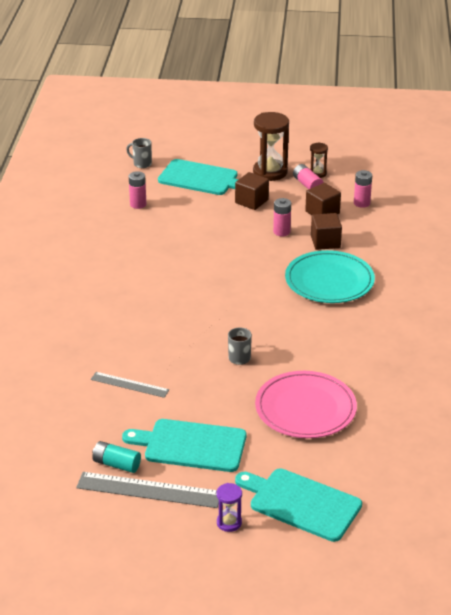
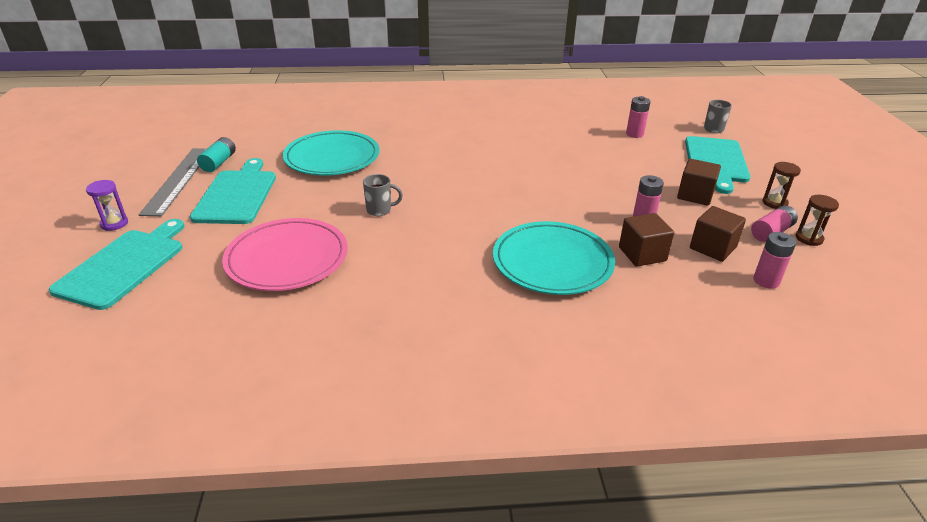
camera: 80 degrees right, 0 degrees up
grey ruler [91,372,169,398] -> turquoise plate [283,130,380,176]
brown hourglass [253,112,289,181] -> brown hourglass [762,162,801,209], size x0.52

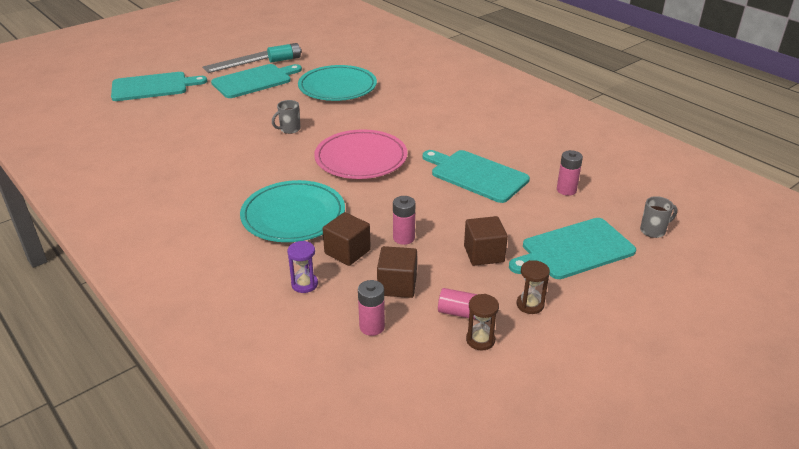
camera: 55 degrees right, 0 degrees up
purple hourglass [86,180,128,231] -> purple hourglass moved to [287,241,318,293]
pink plate [222,218,348,291] -> pink plate moved to [314,129,408,179]
grey mug [363,174,403,216] -> grey mug turned 90 degrees clockwise [272,100,301,134]
none -> turquoise cutting board [423,150,530,203]

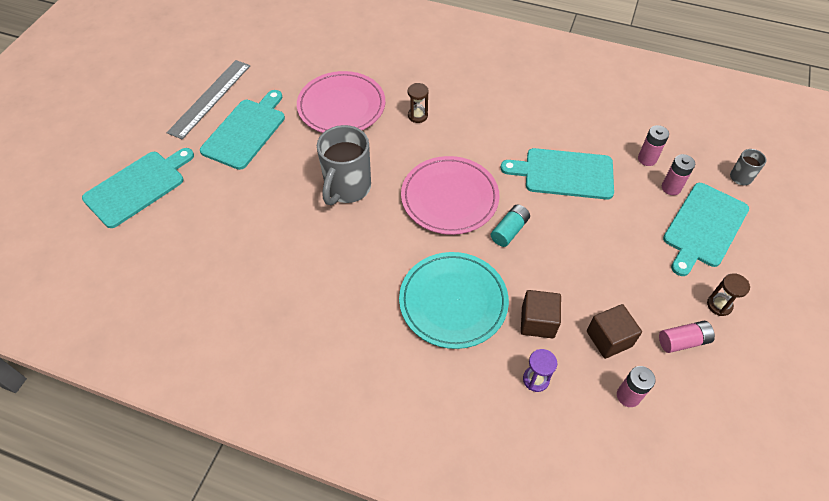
camera: 30 degrees left, 20 degrees up
turquoise battery [267,43,302,63] -> turquoise battery moved to [491,204,530,247]
grey mug [272,100,301,134] -> grey mug [317,125,371,205], size x2.05
turquoise plate [298,65,377,101] -> pink plate [297,71,385,133]
pink battery [393,196,415,245] -> pink battery moved to [662,154,695,195]
brown cube [464,216,508,266] -> none
brown hourglass [466,294,499,351] -> brown hourglass moved to [408,83,429,123]

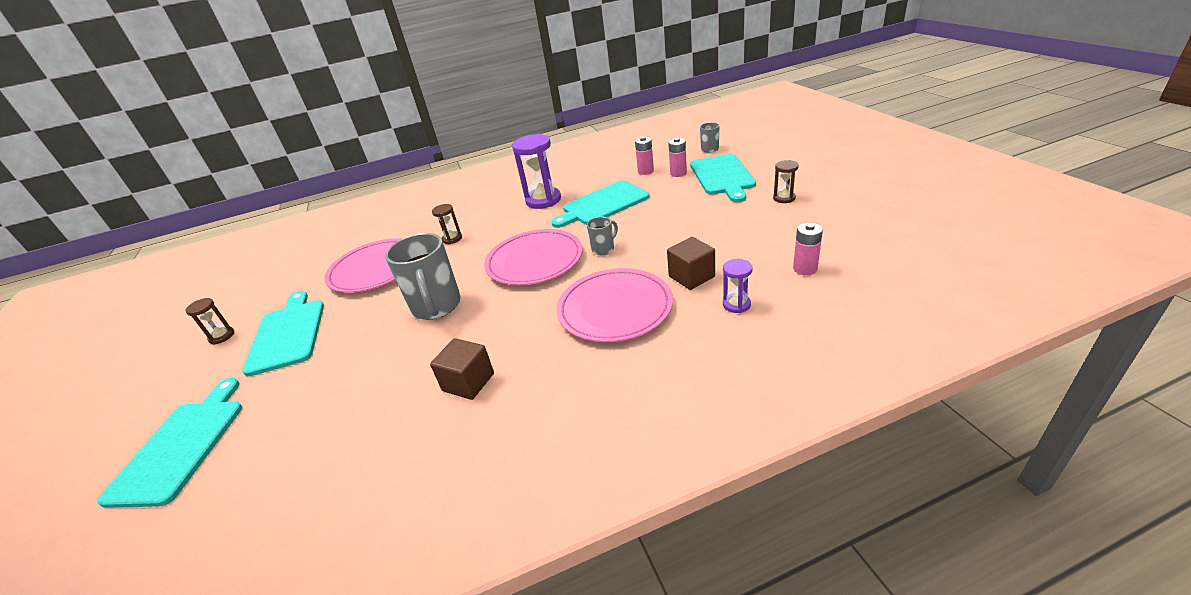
camera: 35 degrees left, 20 degrees down
grey ruler [167,60,250,139] -> brown hourglass [185,298,234,345]
turquoise plate [399,252,509,349] -> pink plate [557,268,673,342]
turquoise battery [491,204,530,247] -> grey mug [587,217,618,255]
brown cube [587,304,642,359] -> brown cube moved to [430,338,494,400]
pink battery [659,321,715,353] -> none
none -> purple hourglass [512,134,561,209]

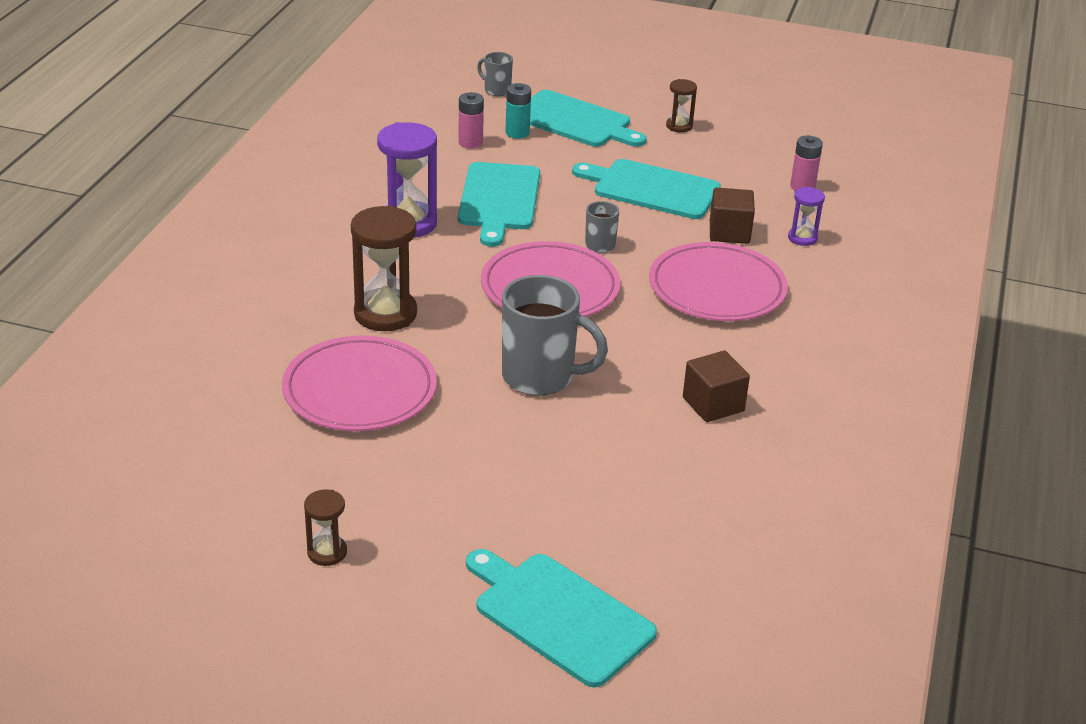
camera: 60 degrees left, 0 degrees up
turquoise cutting board [242,291,324,377] -> turquoise cutting board moved to [572,159,721,219]
brown hourglass [432,204,462,244] -> brown hourglass [351,206,417,331], size x1.93
pink battery [668,138,687,177] -> turquoise battery [505,83,531,139]

